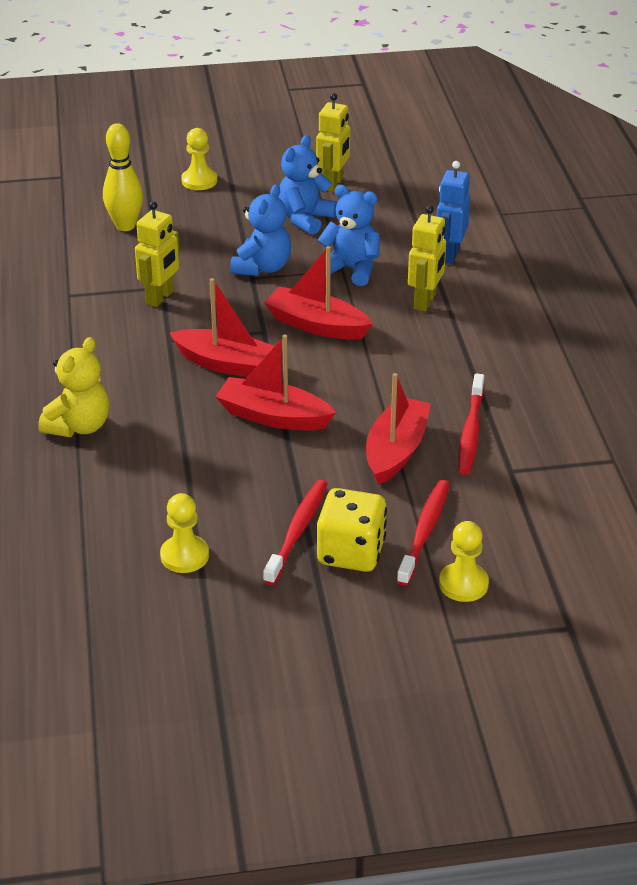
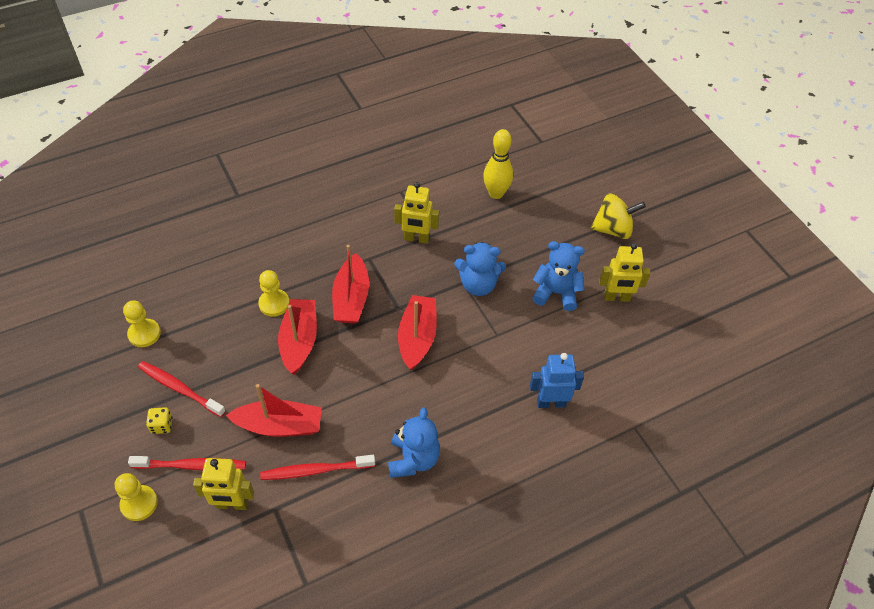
camera: 70 degrees right, 15 degrees up
yellow teddy bear [38,337,110,437] -> none
yellow pawn [181,128,217,190] -> yellow pawn moved to [258,270,290,317]
red toothbrush [263,480,327,585] -> red toothbrush turned 150 degrees counterclockwise [138,361,226,417]
blue teddy bear [317,185,380,286] -> blue teddy bear moved to [388,407,440,478]
yellow dice [317,488,387,572] -> yellow dice [146,407,172,434], size x0.48
yellow robot [408,205,446,311] -> yellow robot moved to [193,458,254,510]
none -> yellow spinning top [591,194,646,239]

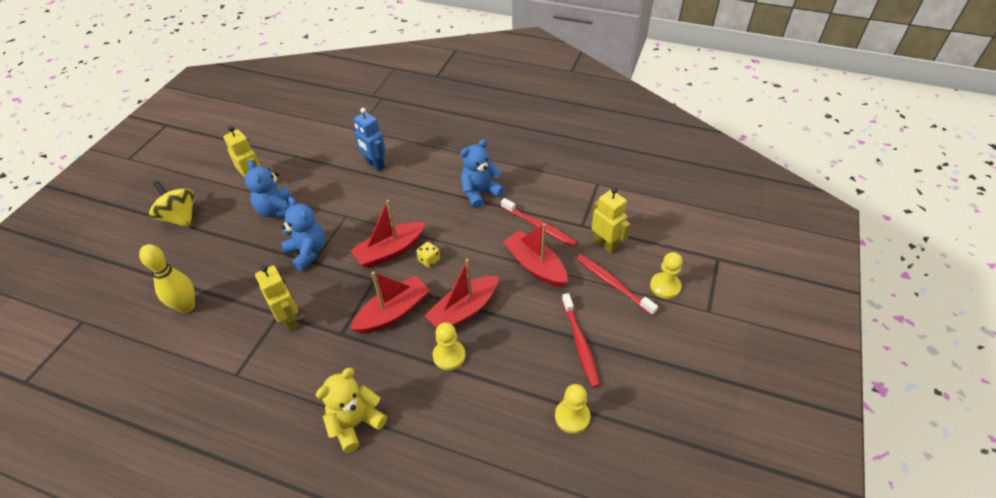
camera: 130 degrees left, 5 degrees down
yellow dice [146,407,172,434] -> yellow dice moved to [416,242,440,268]
none -> yellow teddy bear [316,368,387,453]

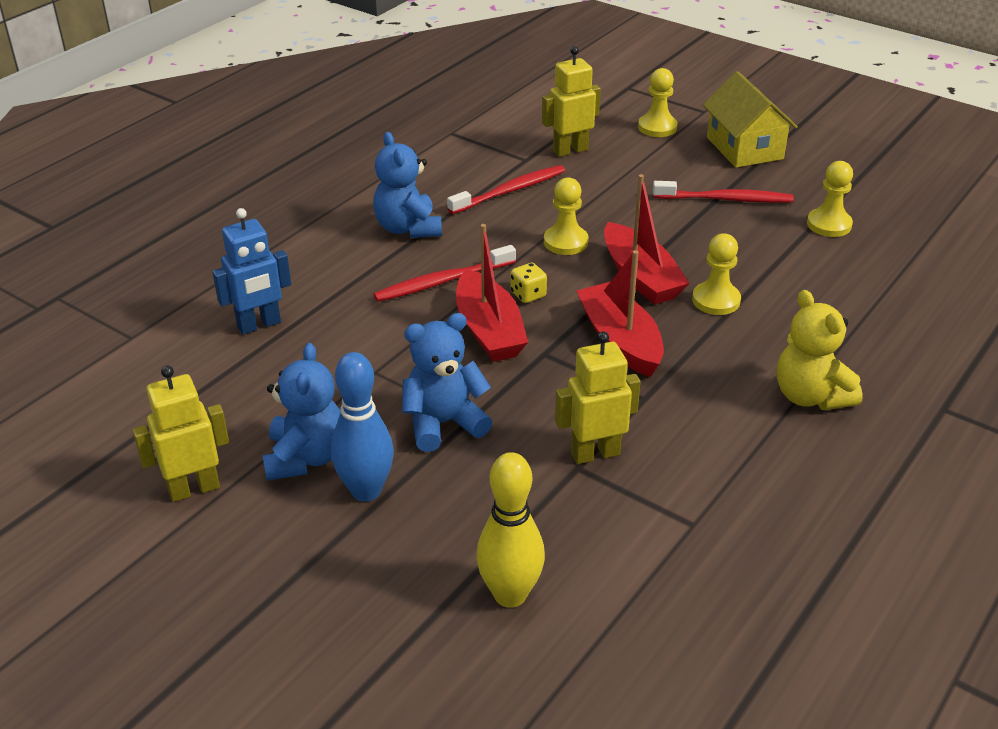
camera: 75 degrees left, 10 degrees down
yellow spinning top [149,180,195,228] -> none
blue teddy bear [245,160,292,219] -> blue teddy bear turned 75 degrees counterclockwise [263,343,341,481]
red boat [503,223,568,287] -> none
red toothbrush [577,255,658,316] -> red toothbrush moved to [373,245,516,302]
none -> blue bowling pin [331,352,394,501]
none -> yellow pawn [544,178,589,255]
none -> yellow house [703,71,798,168]

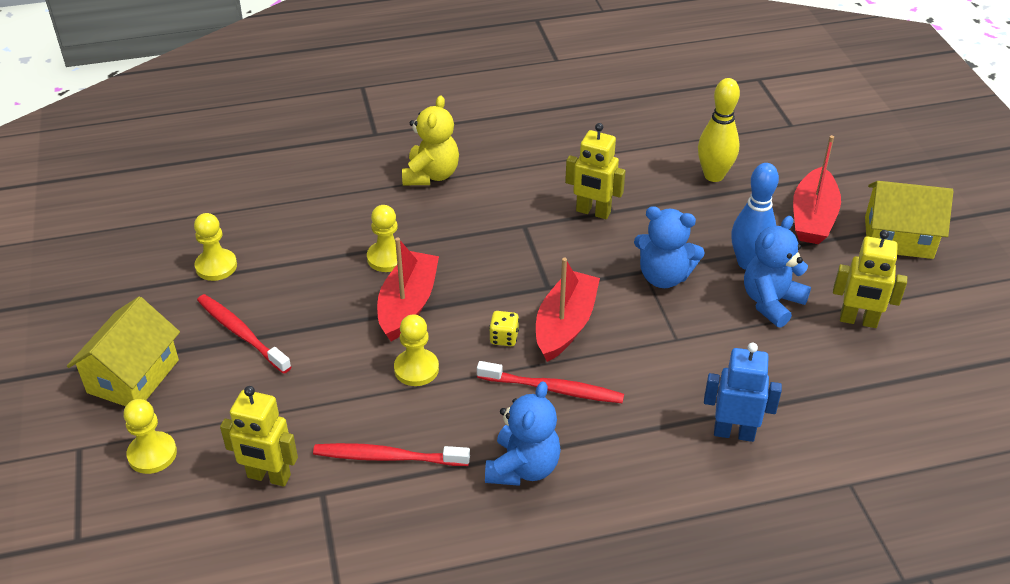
camera: 140 degrees left, 5 degrees up
red boat [576,250,664,377] -> red boat moved to [793,135,841,244]
none -> yellow house [865,181,953,259]

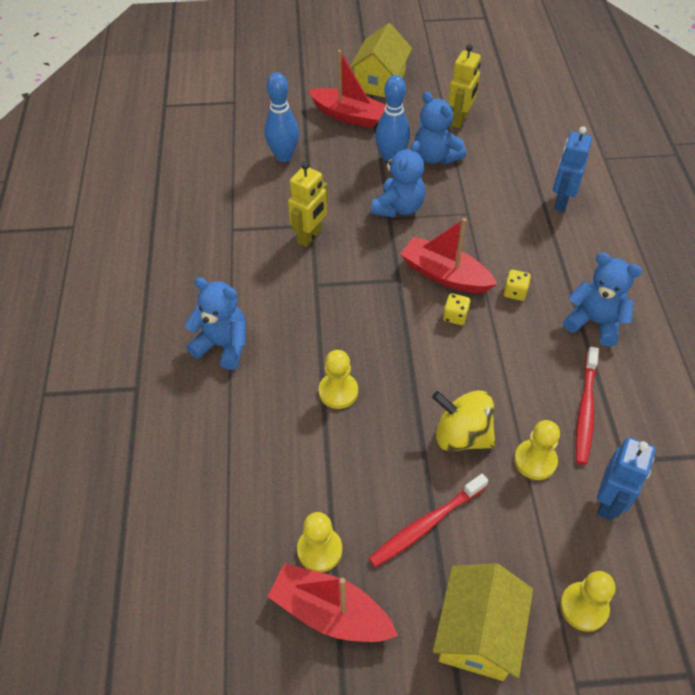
camera: 80 degrees left, 10 degrees up
yellow house [67,296,180,406] -> yellow house turned 75 degrees clockwise [433,563,533,681]
yellow robot [220,386,298,487] -> blue robot [597,437,656,520]
red boat [377,237,439,342] -> red boat moved to [267,563,398,642]
yellow pawn [394,314,439,386] -> yellow pawn moved to [514,420,560,480]
yellow teddy bear [402,95,459,185] -> blue teddy bear [185,277,246,370]
red toothbrush [477,361,624,403] -> yellow dice [503,270,531,301]
yellow bowling pin [698,78,740,182] -> blue bowling pin [265,72,299,162]
none -> yellow spinning top [432,390,495,451]

